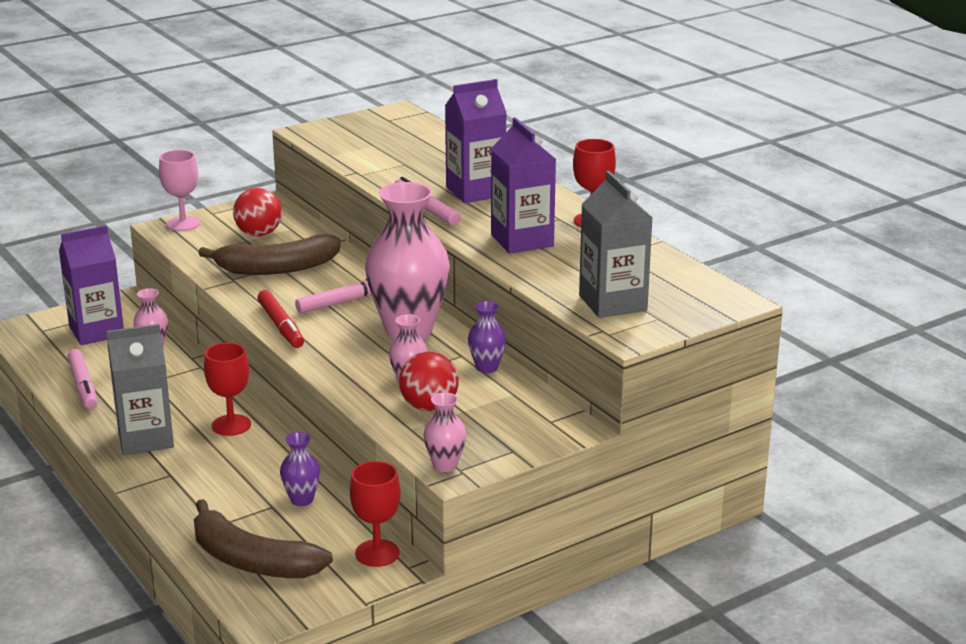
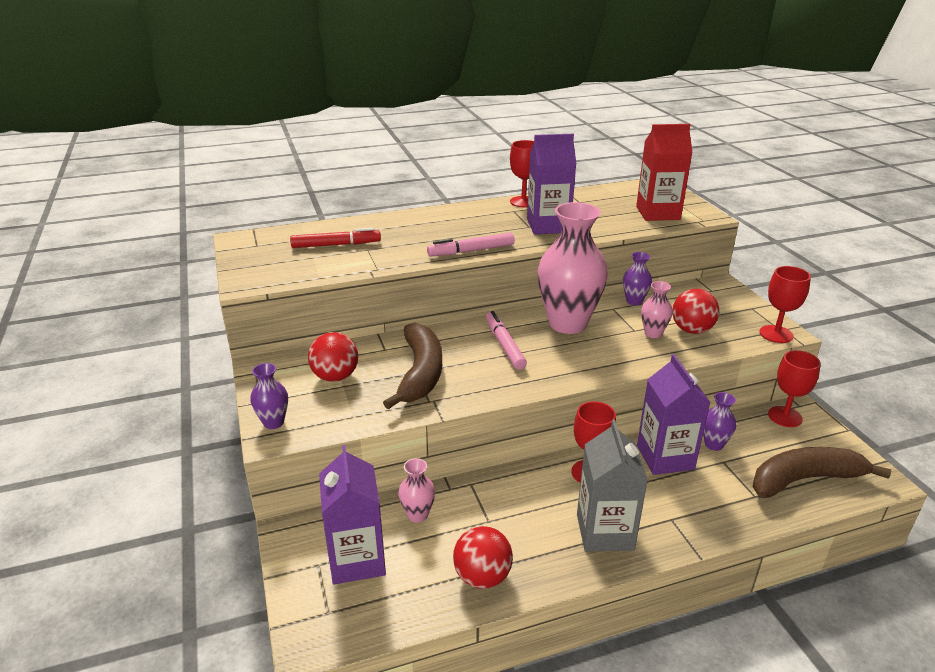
camera: 75 degrees left, 5 degrees up
pink marker [67,349,97,409] -> red ball [453,526,513,589]
pink goblet [159,150,201,231] -> purple vase [250,363,288,429]
brown banana [194,499,333,578] -> brown banana turned 150 degrees counterclockwise [753,447,891,498]
red marker [257,290,304,348] -> red marker moved to [290,228,381,248]
pink vase [423,392,466,472] -> red goblet [760,266,811,343]
purple carton [445,79,507,203] -> purple carton moved to [637,354,711,475]
grey carton [579,171,652,318] -> red carton [636,124,693,221]

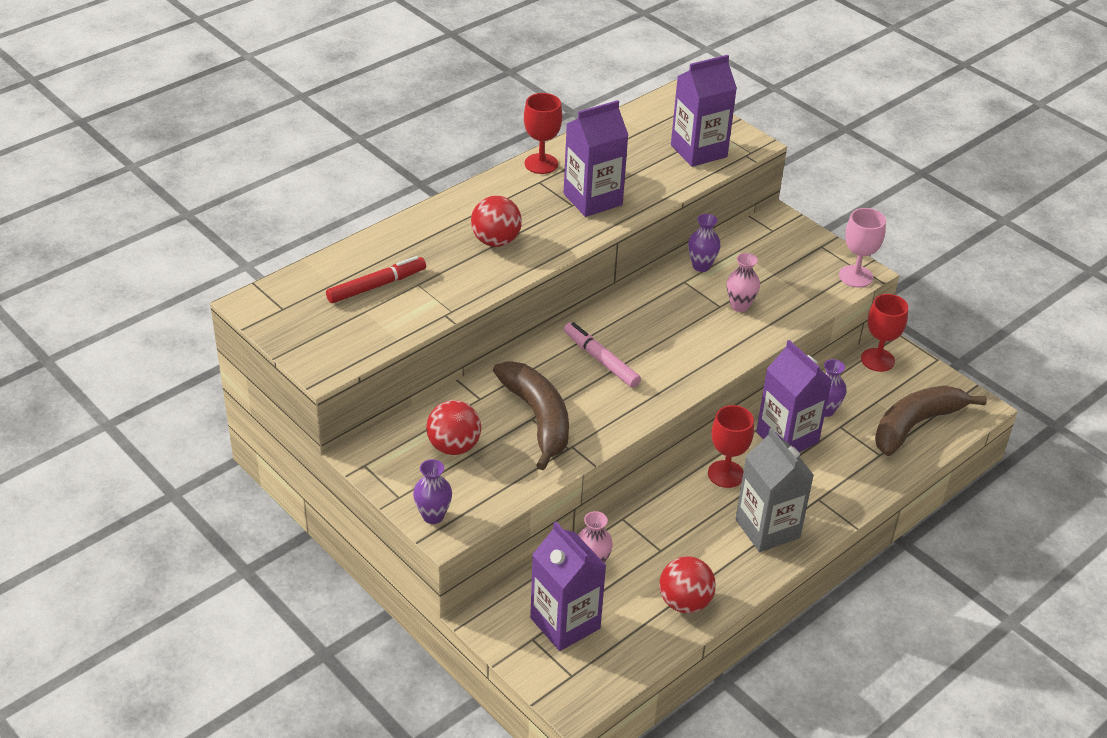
camera: 25 degrees left, 10 degrees up
pink marker [427,232,515,257] -> none
pink vase [537,202,608,334] -> none
red carton [636,124,693,221] -> purple carton [671,55,737,167]
red ball [672,289,719,334] -> red ball moved to [471,196,522,247]
red goblet [760,266,811,343] -> pink goblet [839,208,886,288]

